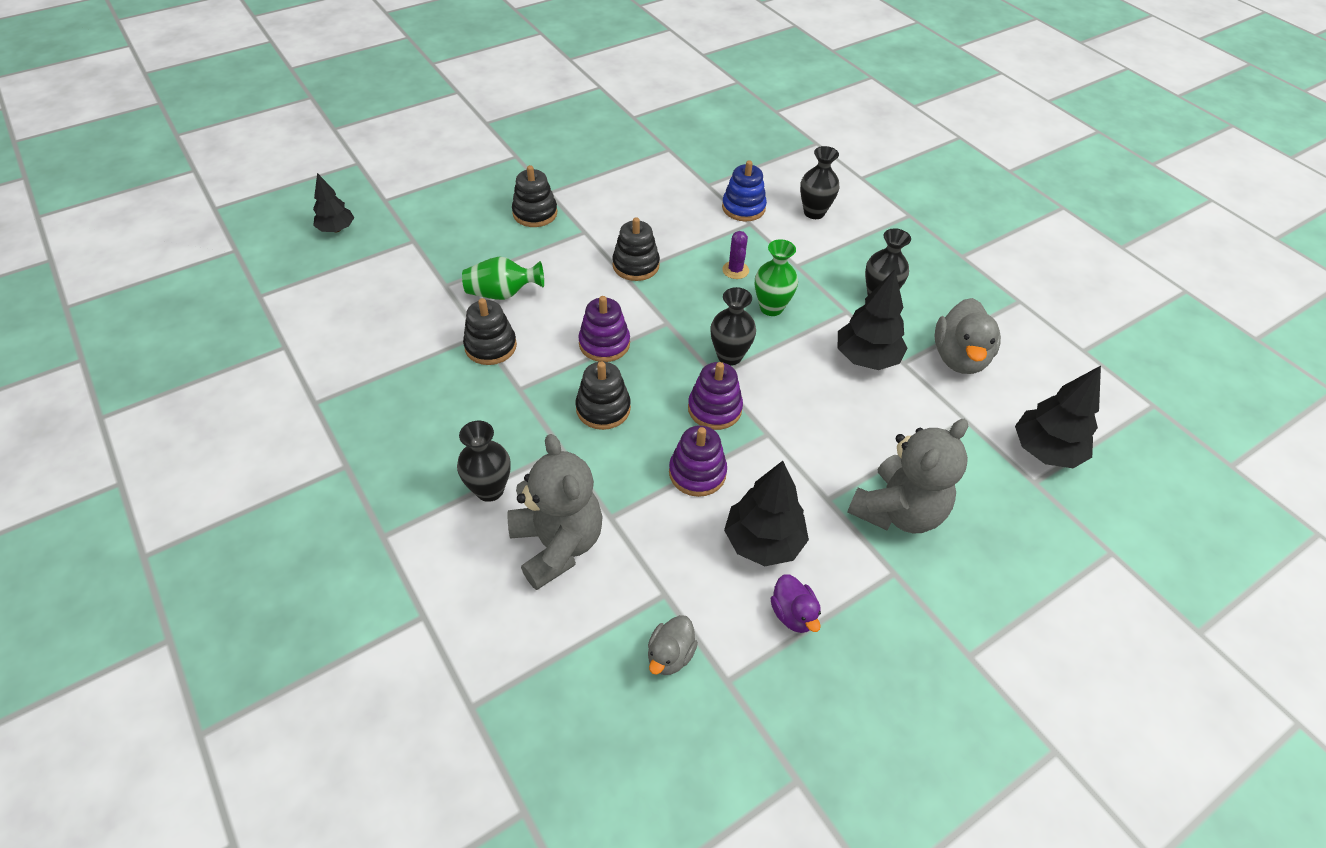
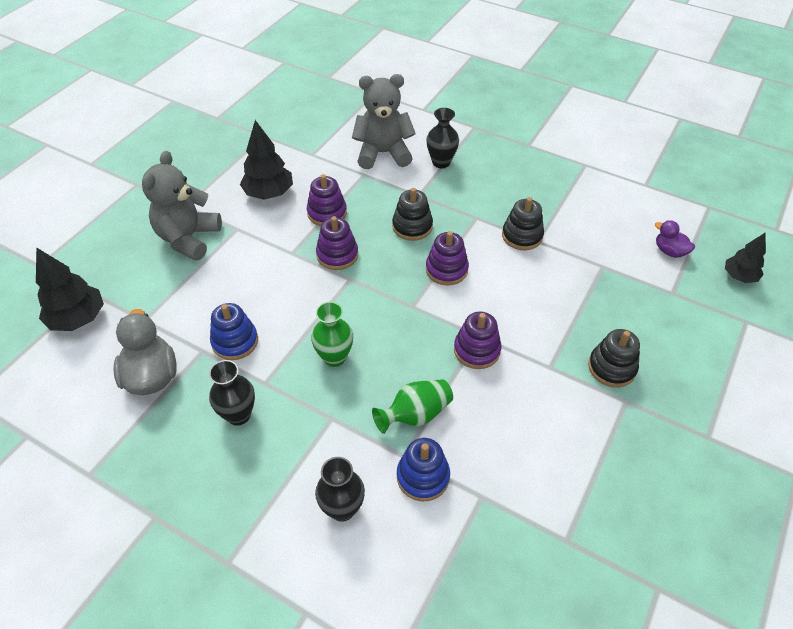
camera: 155 degrees right, 0 degrees up
green vase [462,256,544,300] -> green vase moved to [372,379,453,434]
grey teddy bear [508,434,602,590] -> grey teddy bear turned 135 degrees clockwise [352,74,416,169]
black stacking toy [612,217,660,281] -> purple stacking toy [454,312,502,369]
grey duck [648,615,698,675] -> none
black vase [710,287,756,366] -> none
purple cactus [722,231,749,279] -> none
purple duck [770,574,821,633] -> purple duck moved to [655,220,695,258]
black tree [838,270,907,370] -> blue stacking toy [210,303,258,360]

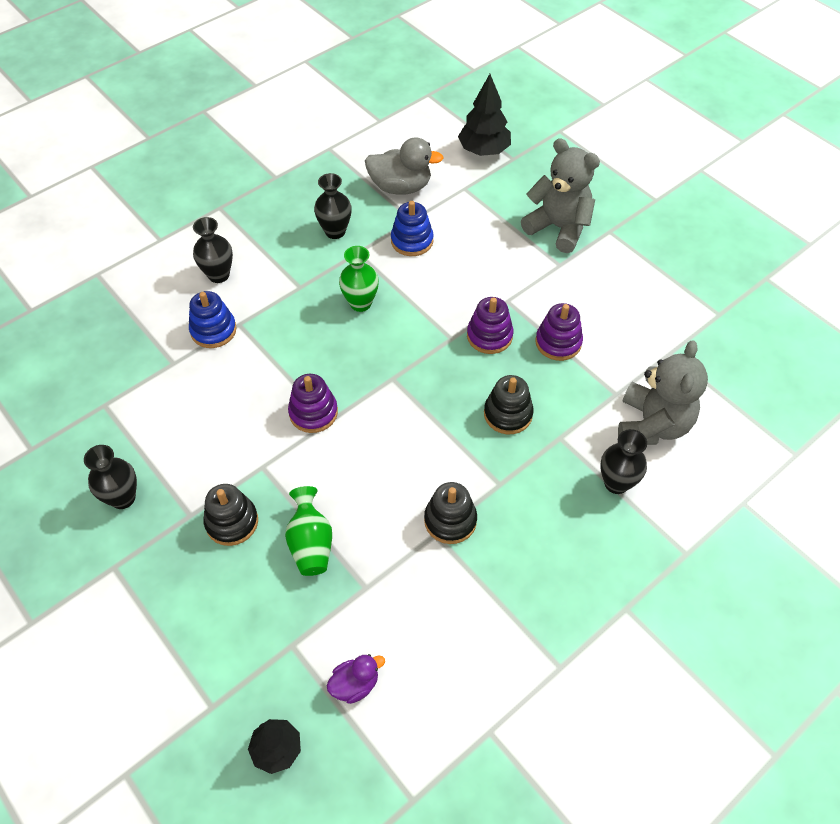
camera: 110 degrees right, 5 degrees up
black tree [240,120,293,200] -> none
green vase [372,379,453,434] -> green vase moved to [285,486,332,576]
purple stacking toy [426,231,469,285] -> none
none -> black vase [84,445,137,509]

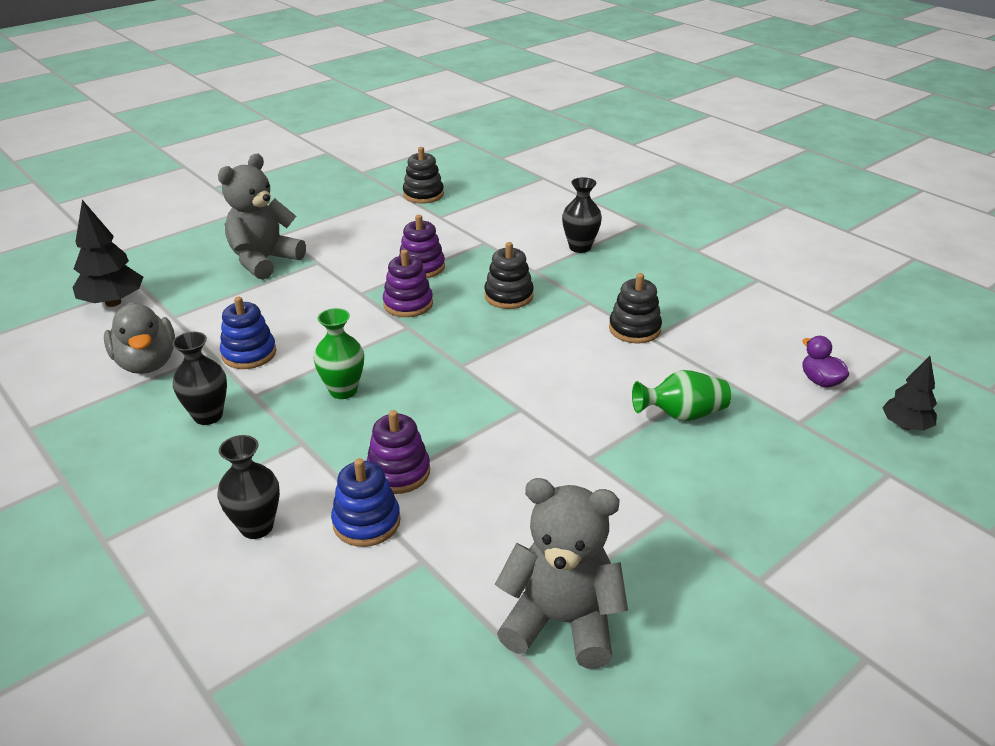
camera: 90 degrees left, 20 degrees down
black vase [84,445,137,509] -> none
black stacking toy [203,484,258,546] -> black stacking toy moved to [403,147,444,204]
purple stacking toy [288,374,338,433] -> purple stacking toy moved to [366,410,430,494]
grey duck [365,137,443,195] -> grey duck turned 150 degrees clockwise [104,303,175,374]
grey teddy bear [618,340,708,445] -> grey teddy bear moved to [495,478,628,669]

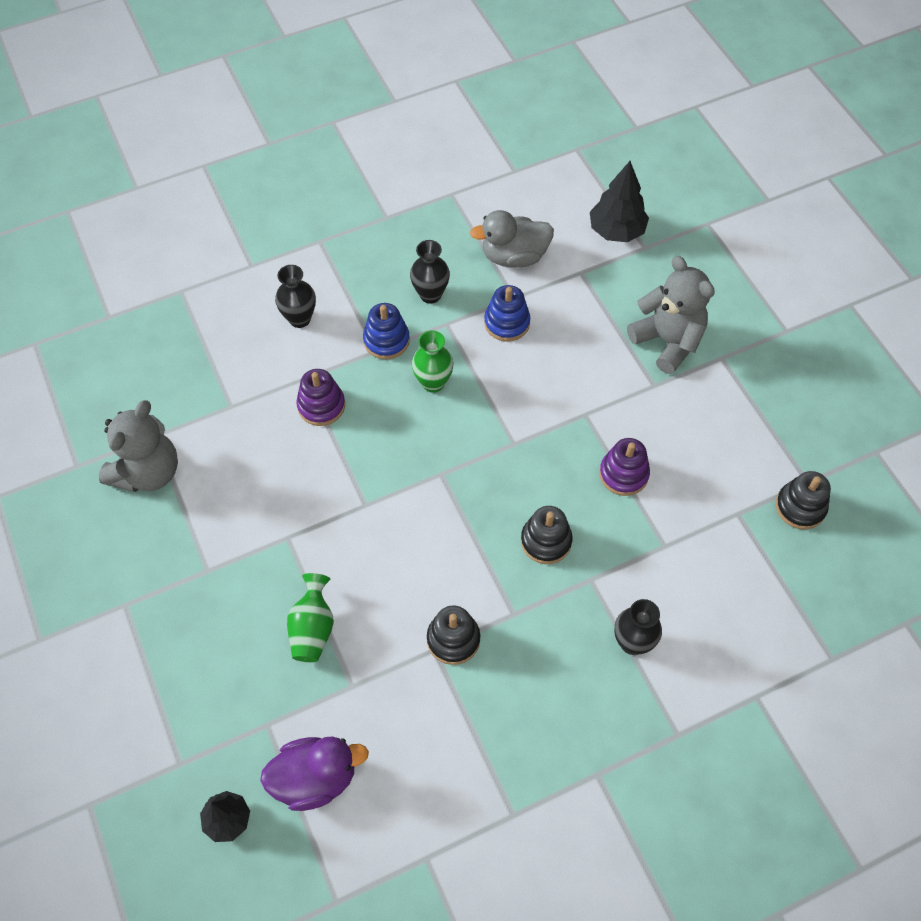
camera: 105 degrees right, 25 degrees up
blue stacking toy [331,458,401,547] -> blue stacking toy moved to [363,303,410,359]
purple stacking toy [383,250,433,317] -> none
purple duck [802,336,849,387] -> purple duck [260,737,369,811], size x1.77

